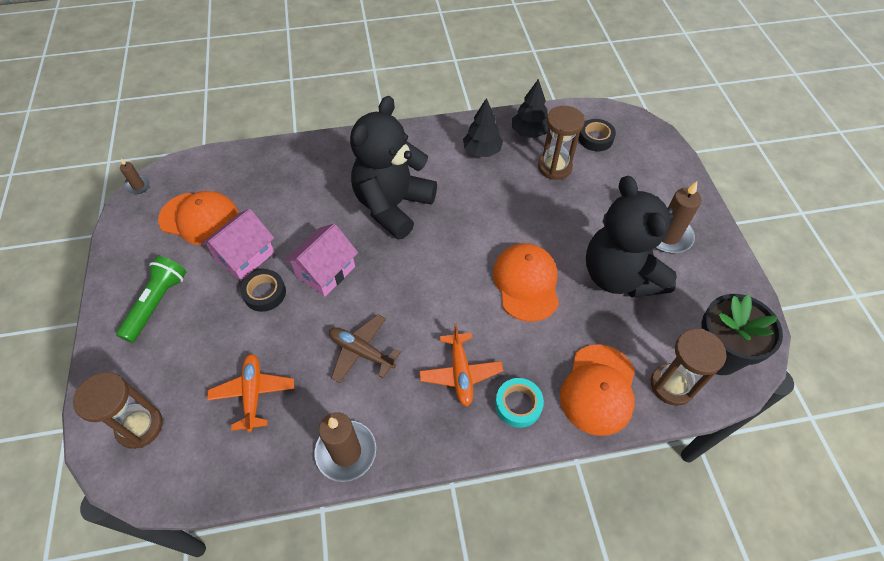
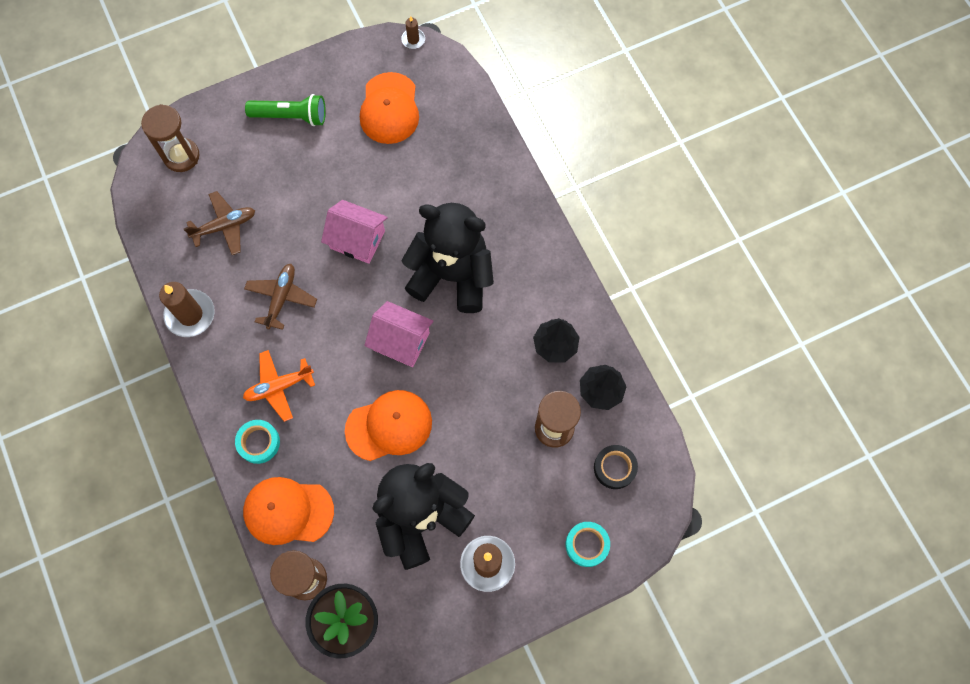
camera: 75 degrees right, 15 degrees up
pink house [201,209,274,281] -> pink house moved to [364,301,433,367]
orange plane [207,354,294,432] -> brown plane [184,191,255,255]
black tape [240,269,286,312] -> none
none -> turquoise tape [566,522,610,567]

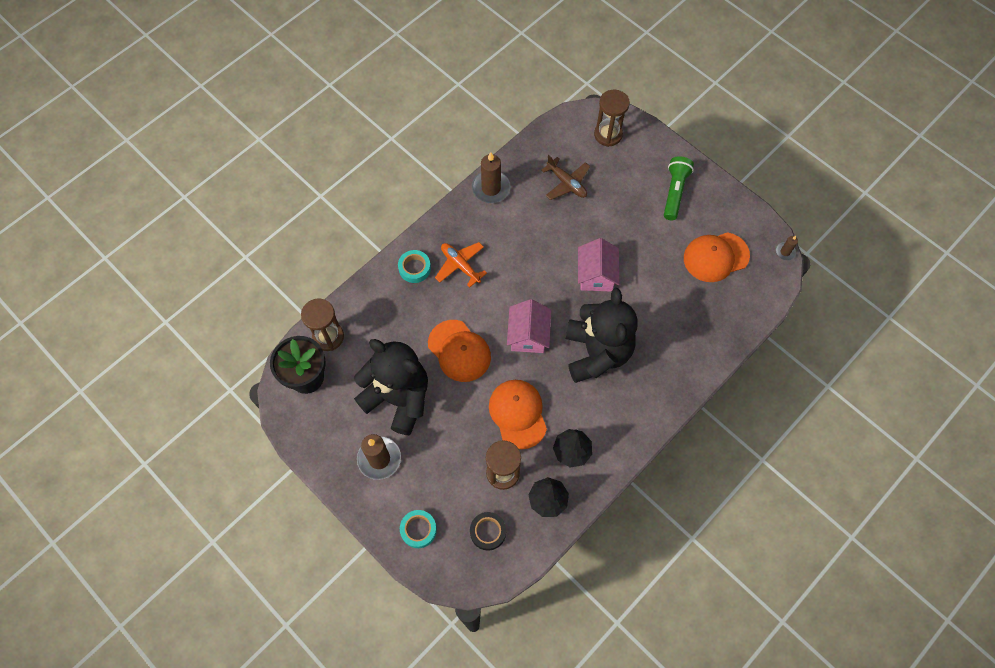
camera: 70 degrees right, 5 degrees down
orange cap [243,477,334,545] -> orange cap moved to [489,380,547,449]
brown plane [244,264,317,330] -> none
green flashlight [245,94,326,126] -> green flashlight turned 150 degrees counterclockwise [664,156,694,220]

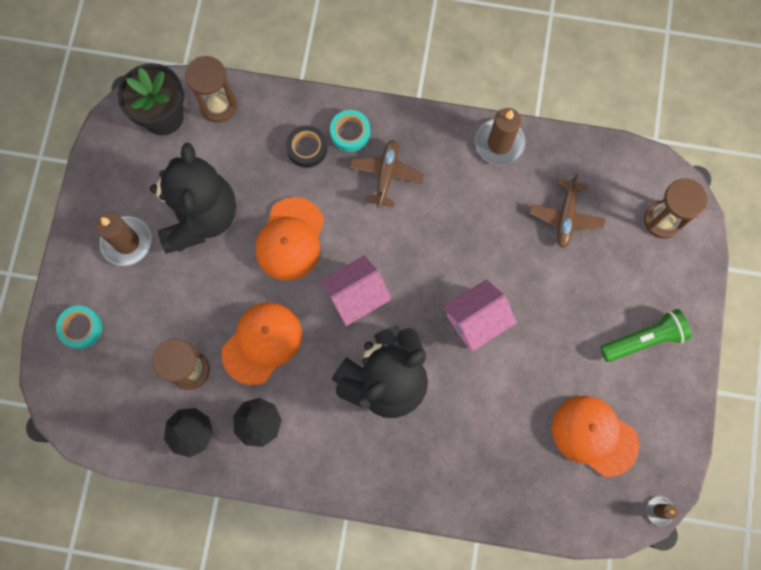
camera: 55 degrees right, 10 degrees up
orange plane [435,242,487,288] -> brown plane [350,140,424,208]
black tape [470,512,506,551] -> black tape moved to [286,126,327,168]

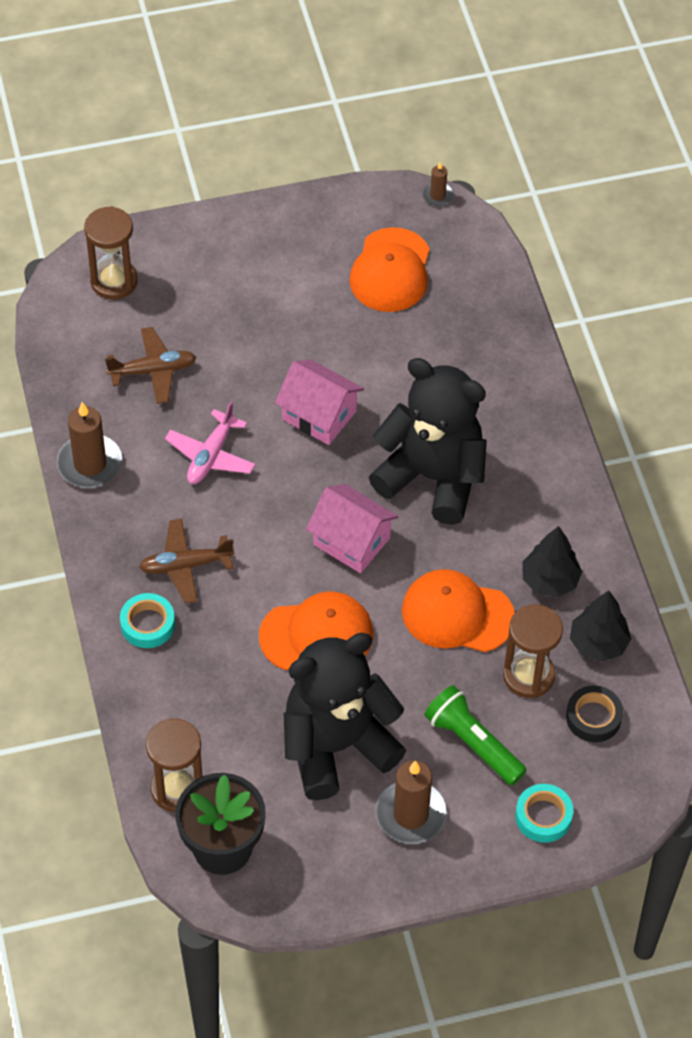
camera: 115 degrees left, 20 degrees down
black tape [286,126,327,168] -> black tape moved to [566,685,623,742]
green flashlight [600,309,691,362] -> green flashlight moved to [424,685,527,785]
none -> pink plane [165,402,256,484]

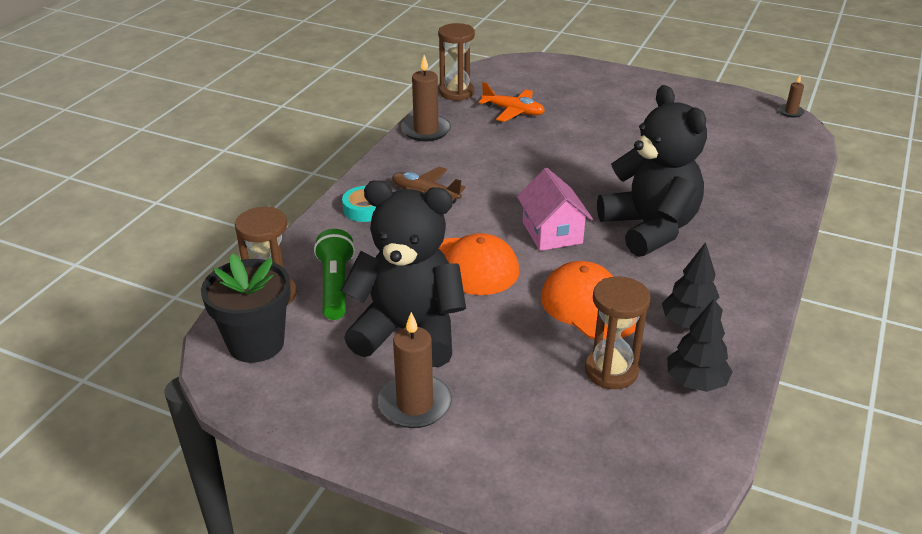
camera: 40 degrees right, 20 degrees down
brown hourglass [84,206,138,299] -> brown hourglass moved to [438,23,475,101]
brown plane [105,327,196,404] -> orange plane [479,82,545,122]
pink plane [165,402,256,484] -> none
pink house [275,360,364,445] -> none
orange cap [349,227,430,312] -> none
green flashlight [424,685,527,785] -> green flashlight moved to [314,229,355,320]
turquoise tape [515,784,573,843] -> none
black tape [566,685,623,742] -> none

